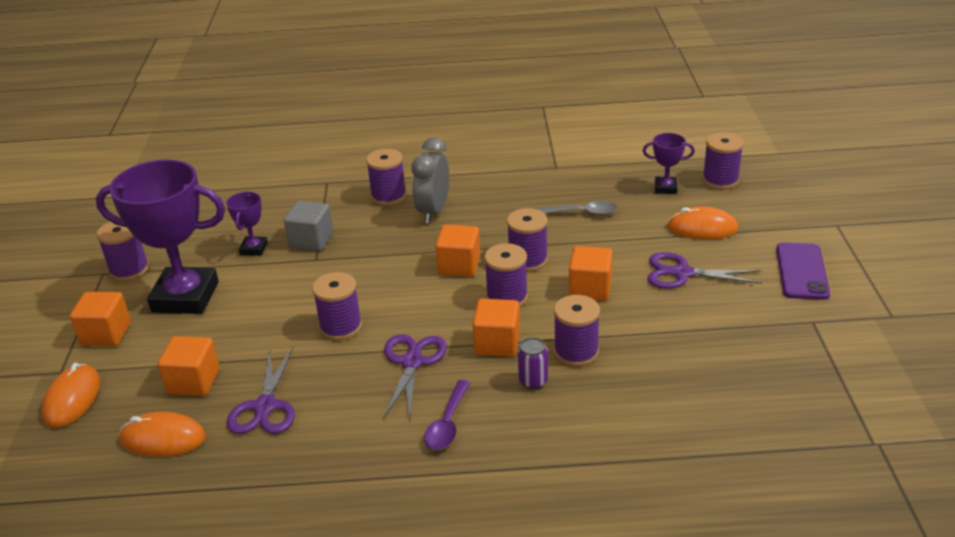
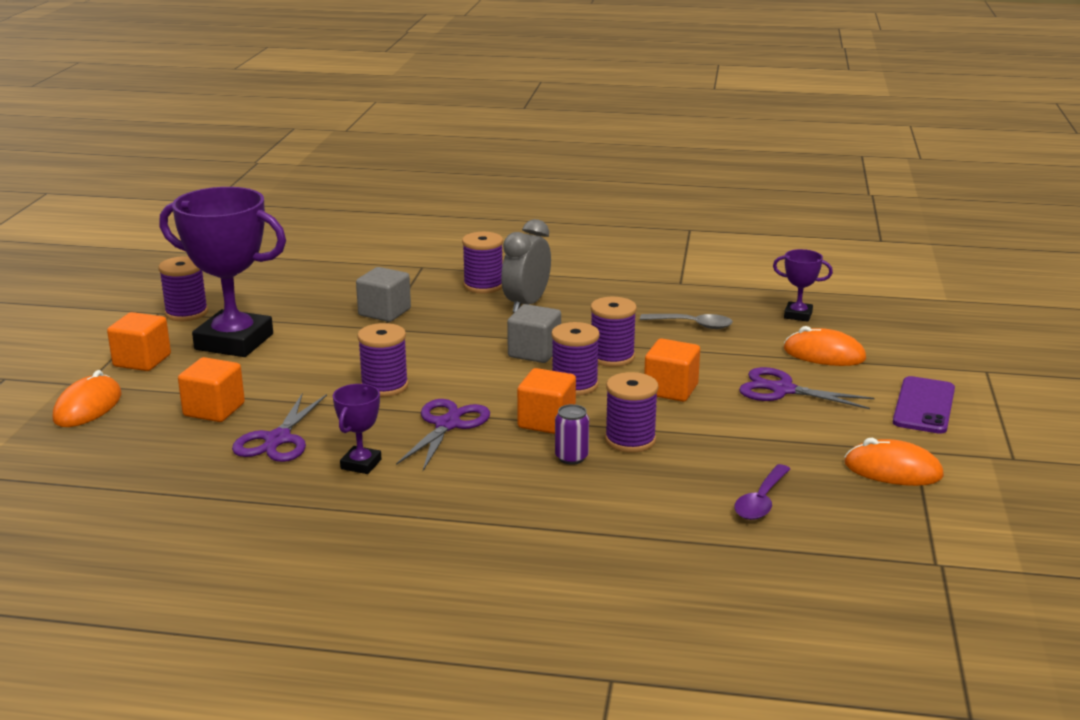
camera: 10 degrees right, 10 degrees down
orange mouse [120,412,206,457] -> orange mouse moved to [844,438,944,486]
purple trophy [226,192,268,256] -> purple trophy moved to [333,384,381,474]
purple spoon [424,380,470,450] -> purple spoon moved to [734,464,790,520]
orange cube [435,225,481,277] -> grey cube [507,304,561,363]
purple spool [702,132,744,190] -> none

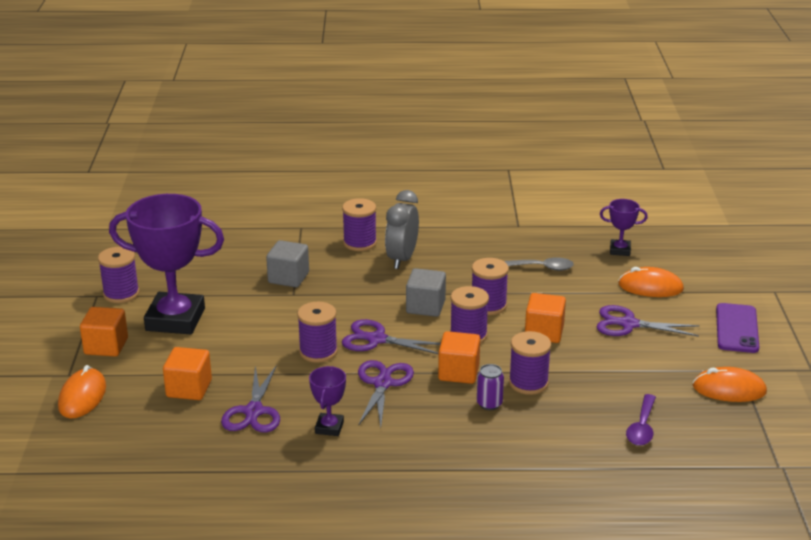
camera: 10 degrees left, 5 degrees up
none -> purple scissors [342,319,441,354]

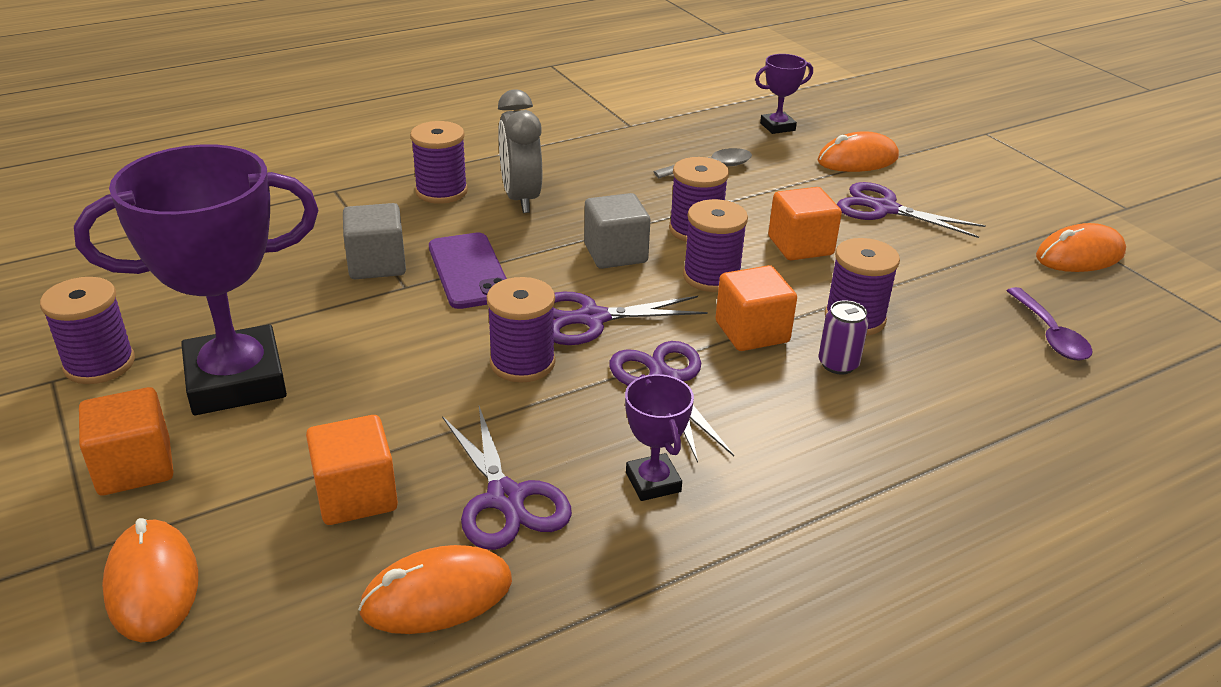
camera: 30 degrees left, 5 degrees up
purple scissors [597,305,700,336] -> purple scissors turned 45 degrees clockwise [837,182,986,238]
purple phone [716,303,759,353] -> purple phone moved to [429,232,507,309]
none -> orange mouse [358,545,512,634]

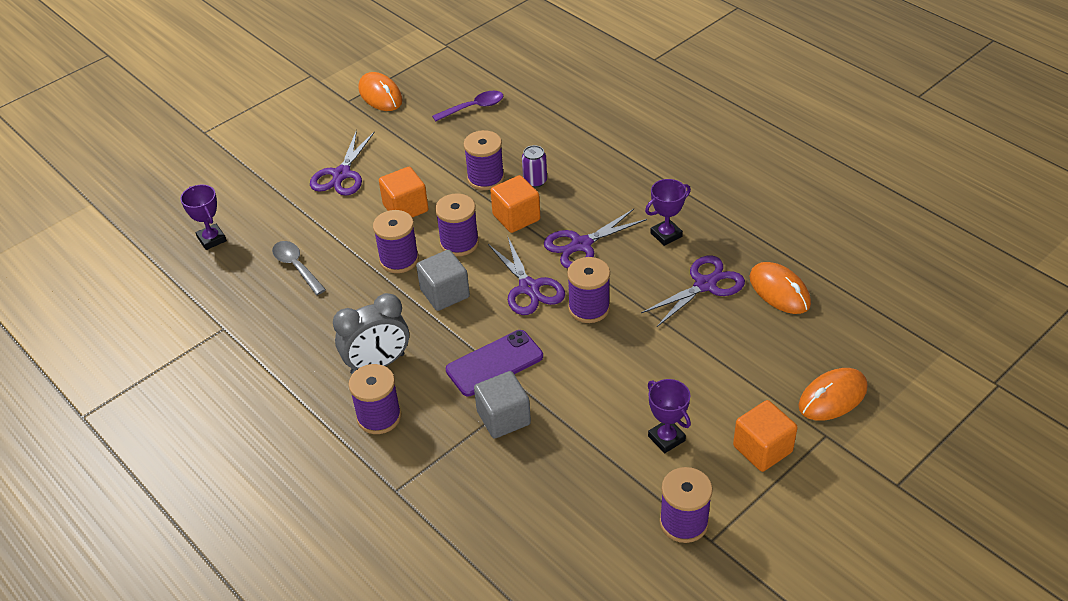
camera: 100 degrees left, 10 degrees up
purple trophy [74,144,319,415] -> purple trophy [648,379,691,453], size x0.45
orange cube [306,415,398,525] -> none
orange mouse [817,131,899,172] -> none

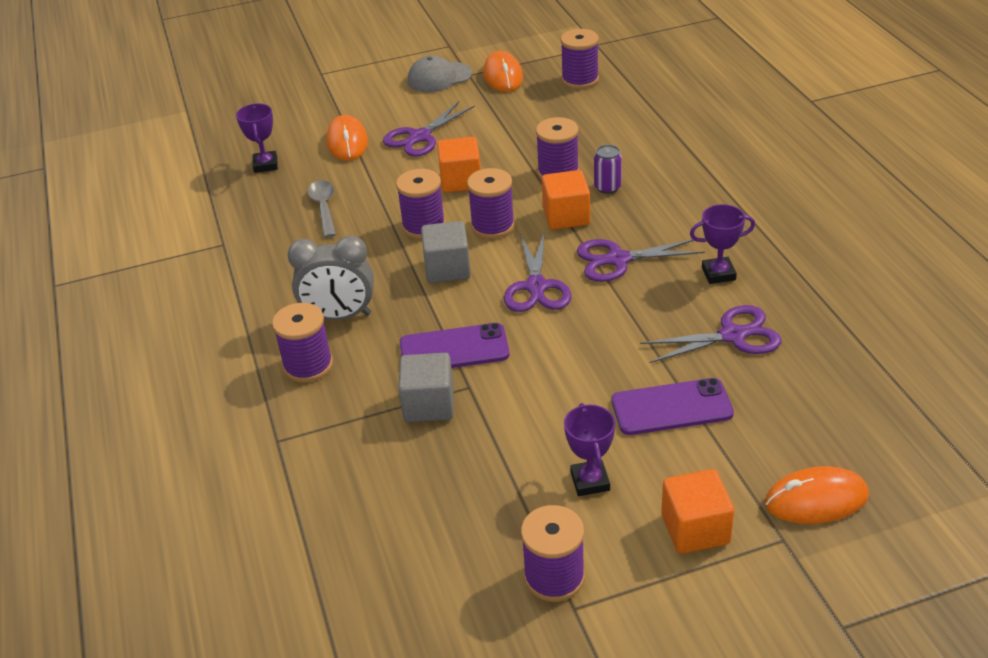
camera: 25 degrees right, 5 degrees down
purple spoon [432,91,503,121] -> none
purple spool [567,257,610,323] -> purple spool moved to [561,29,599,89]
orange mouse [750,262,811,314] -> orange mouse moved to [326,115,368,161]
none -> grey cap [408,55,472,92]
none -> purple phone [612,378,734,435]

